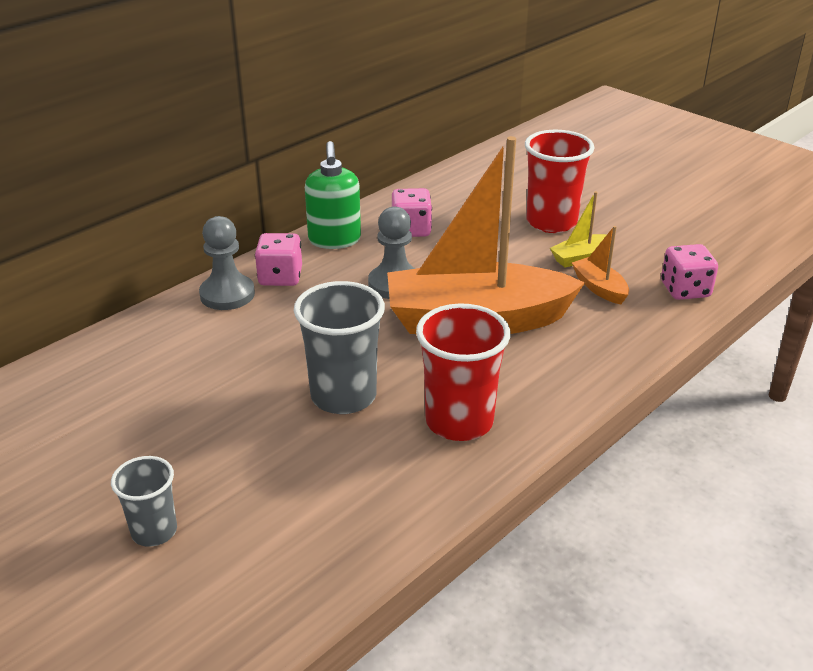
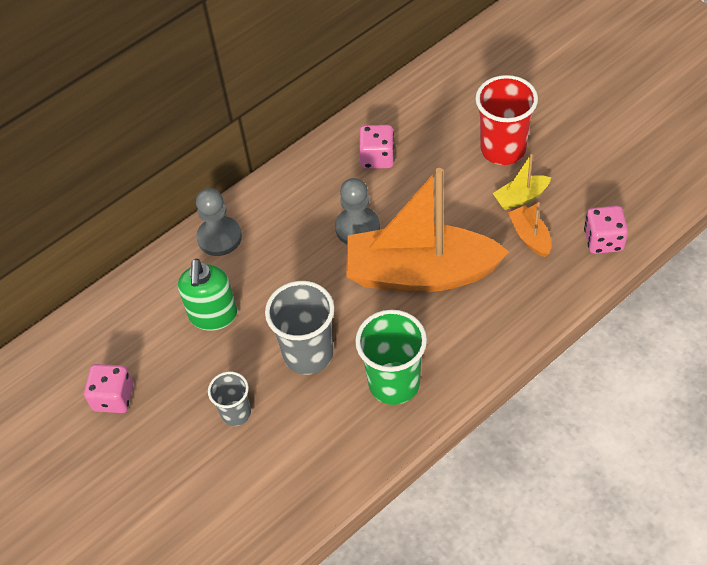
camera: 10 degrees right, 20 degrees up
grey cup [111,456,177,547] -> grey cup moved to [208,372,251,426]
pink dice [255,233,302,286] -> pink dice moved to [84,364,133,413]
green soap dispenser [305,141,361,249] -> green soap dispenser moved to [178,259,237,331]
red cup [416,303,511,441] -> green cup [355,310,427,405]

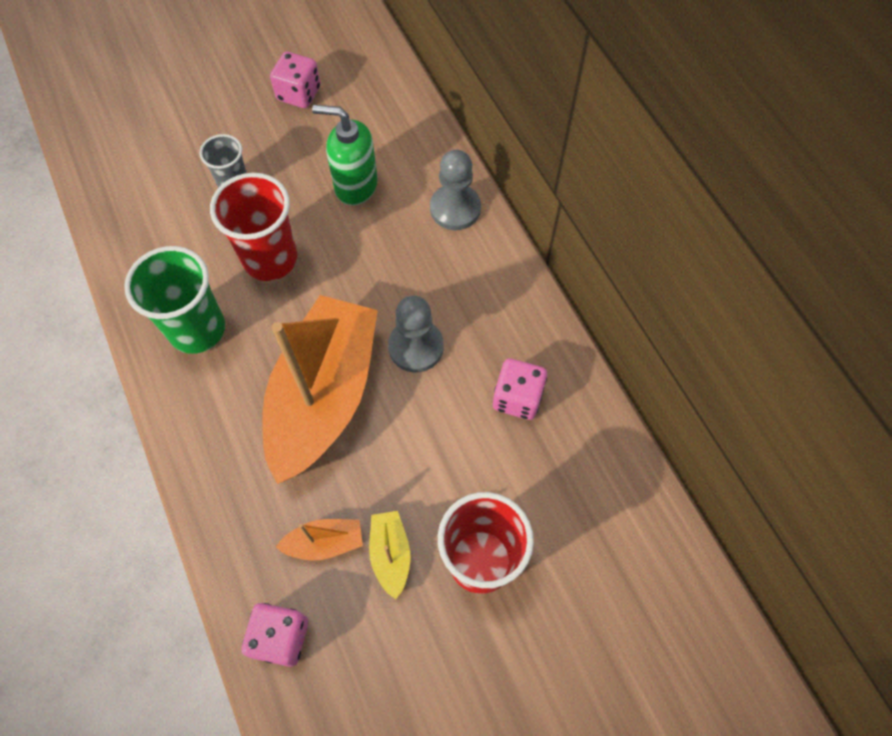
camera: 100 degrees right, 10 degrees up
grey cup [265,281,335,375] -> red cup [210,173,297,281]

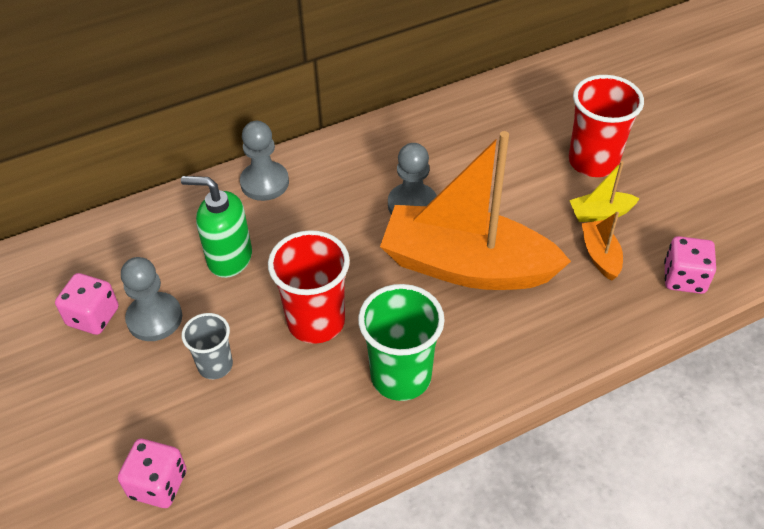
camera: 90 degrees left, 15 degrees down
green soap dispenser [312,105,377,206] -> green soap dispenser turned 90 degrees clockwise [181,176,252,278]
pink dice [493,358,547,420] -> pink dice moved to [118,439,187,508]
none -> grey pawn [121,257,182,341]

